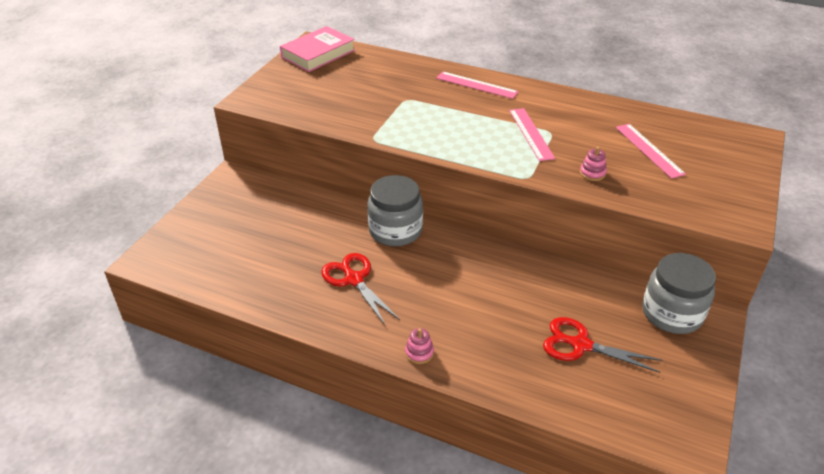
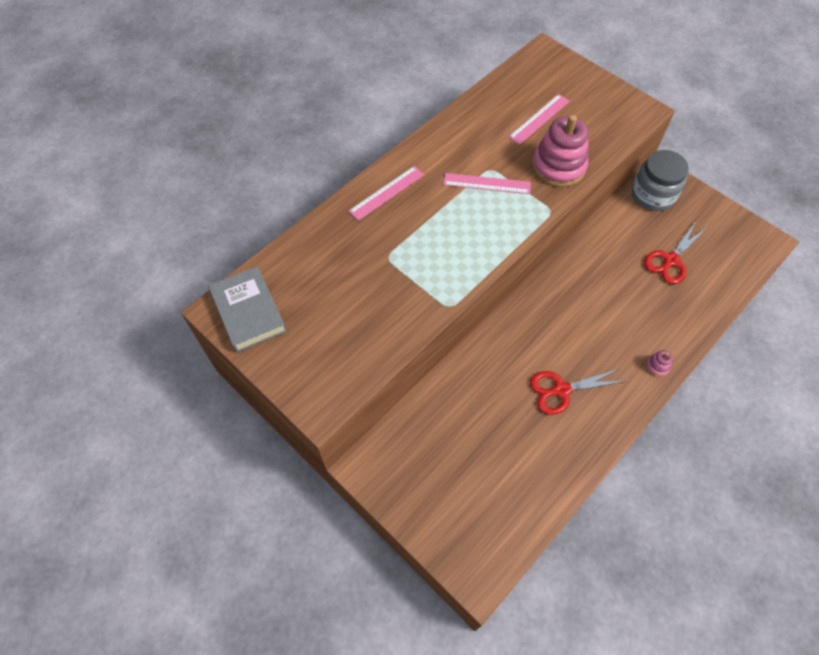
camera: 70 degrees left, 20 degrees up
pink book [280,26,355,72] -> grey book [208,266,287,353]
grey jar [367,175,423,246] -> none
pink stacking toy [580,147,607,181] -> pink stacking toy [532,115,588,187], size x2.43
pink ruler [616,124,686,179] -> pink ruler turned 45 degrees counterclockwise [508,94,570,145]

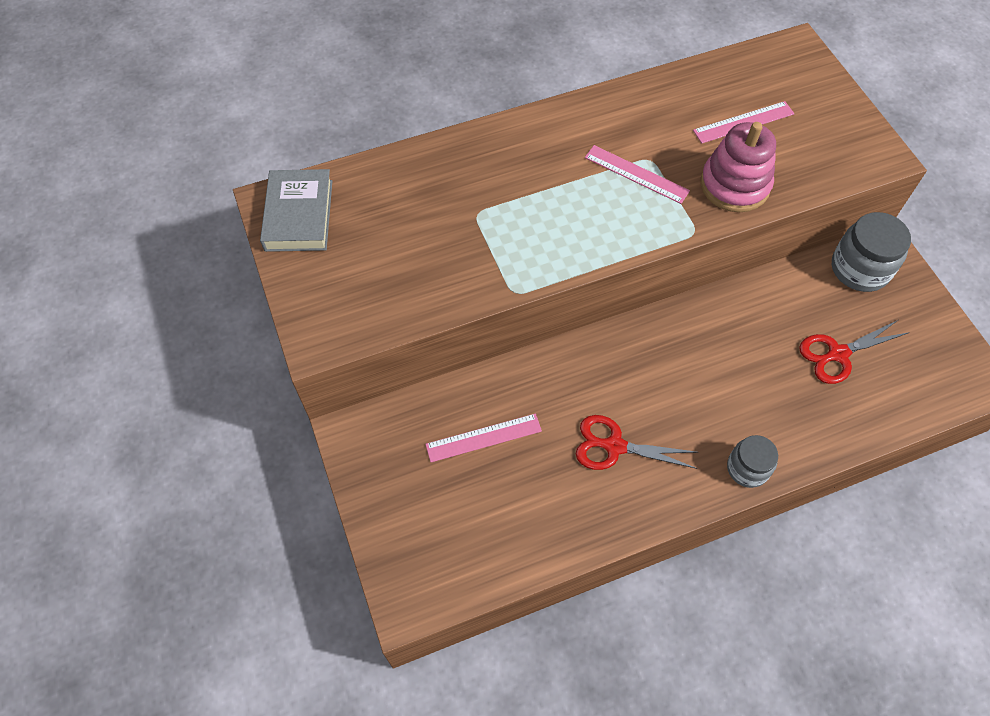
camera: 25 degrees right, 0 degrees up
pink ruler [349,166,424,221] -> pink ruler moved to [425,414,542,462]
pink stacking toy [646,350,673,377] -> grey jar [727,435,778,488]

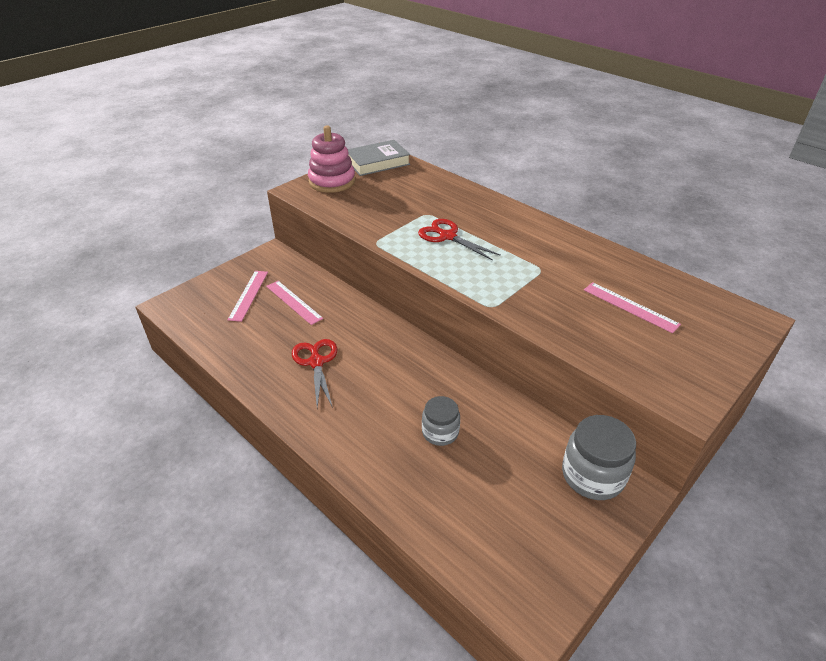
camera: 65 degrees right, 20 degrees down
pink ruler [585,145,690,204] -> pink ruler moved to [228,271,268,322]
pink stacking toy [701,122,776,212] -> pink stacking toy moved to [308,125,355,193]
grey jar [727,435,778,488] -> grey jar moved to [422,396,460,446]
red scissors [799,320,910,384] -> red scissors moved to [418,219,501,261]

